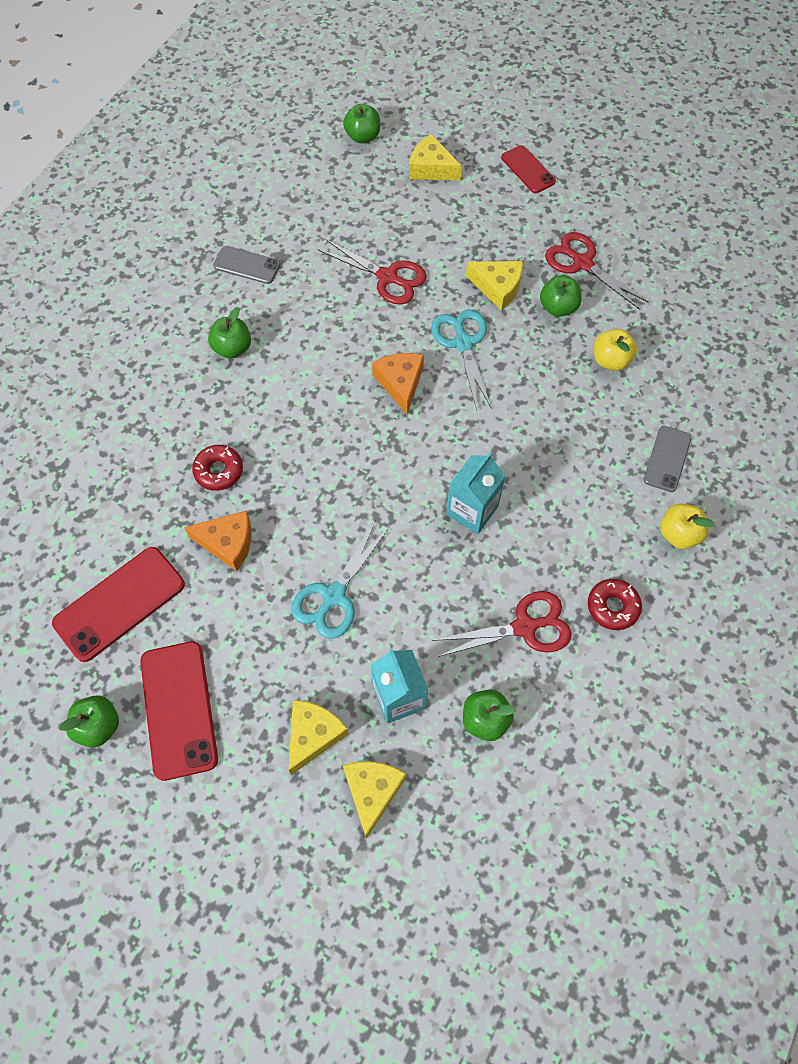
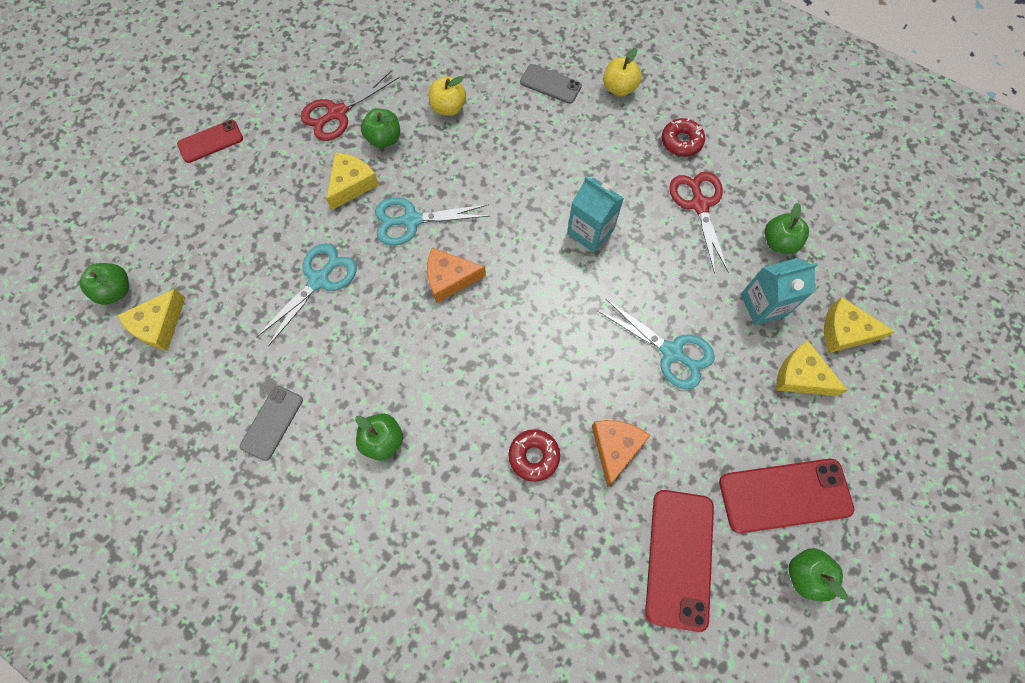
camera: 85 degrees left, 5 degrees up
red phone [52,547,185,662] -> red phone turned 45 degrees clockwise [645,490,714,632]
red scissors [318,239,427,305] -> turquoise scissors [256,243,357,346]
yellow cheese [409,134,462,181] -> yellow cheese moved to [117,289,186,351]

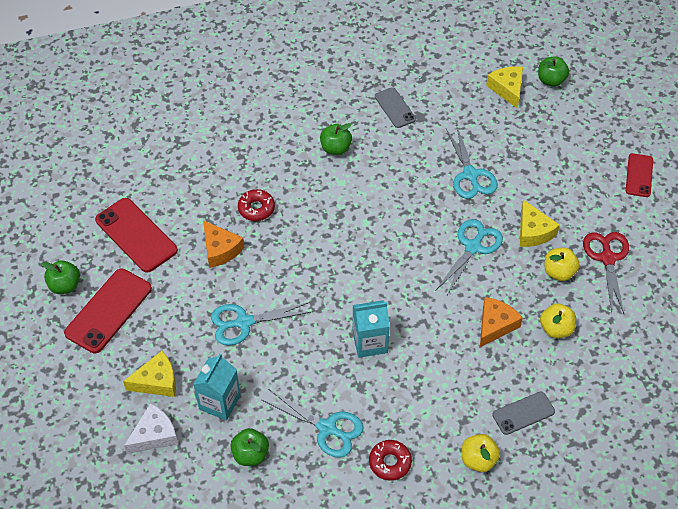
camera: 130 degrees right, 15 degrees down
green apple [361,109,400,148] -> yellow apple [544,248,580,281]
orange cheese [427,248,486,303] -> orange cheese moved to [480,297,523,347]
red scissors [669,172,729,274] -> turquoise scissors [262,389,364,458]
yellow cheese [824,297,895,353] -> white cheese [124,403,178,454]

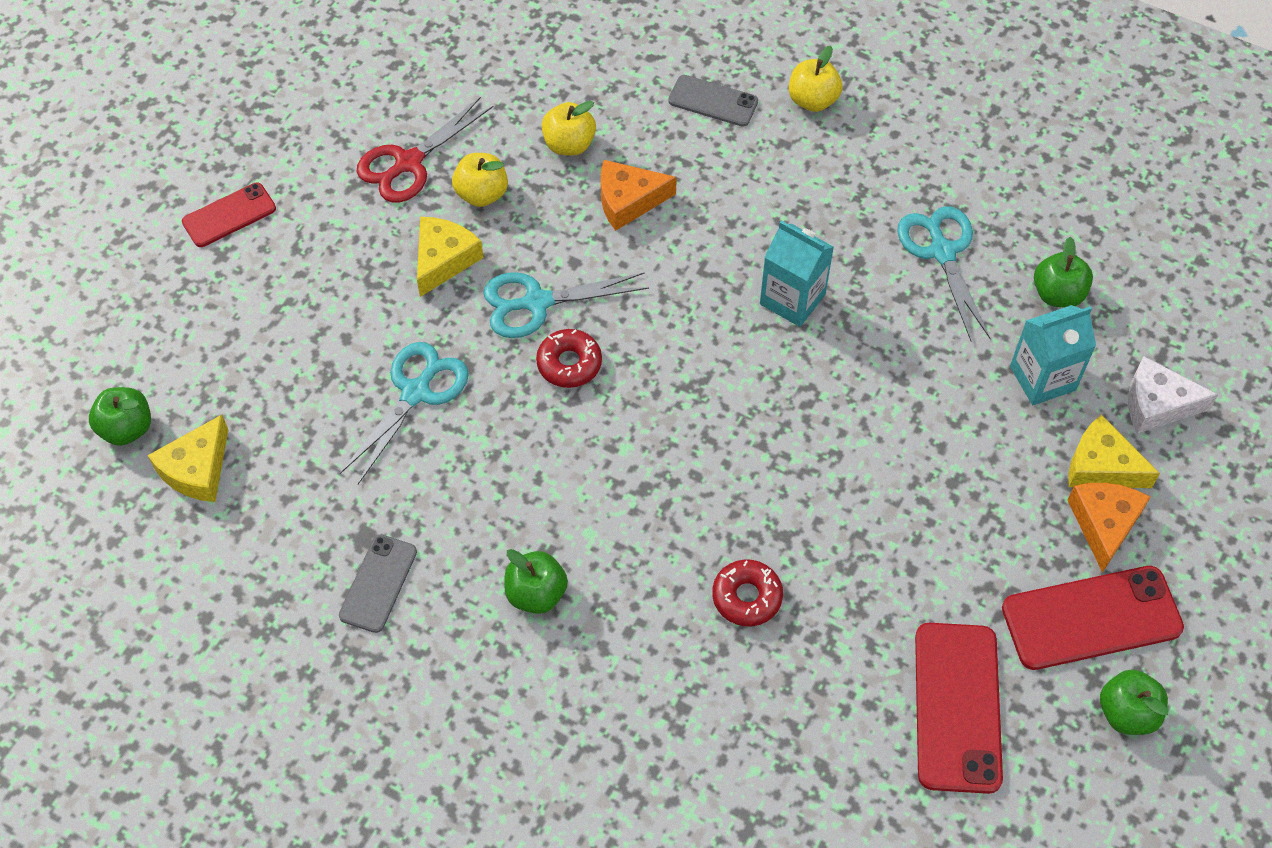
camera: 135 degrees left, 5 degrees up
orange cheese [203,220,244,268] -> orange cheese moved to [1067,483,1151,573]
turquoise scissors [211,302,313,346] -> none
red donut [369,440,412,481] -> red donut moved to [536,329,602,388]

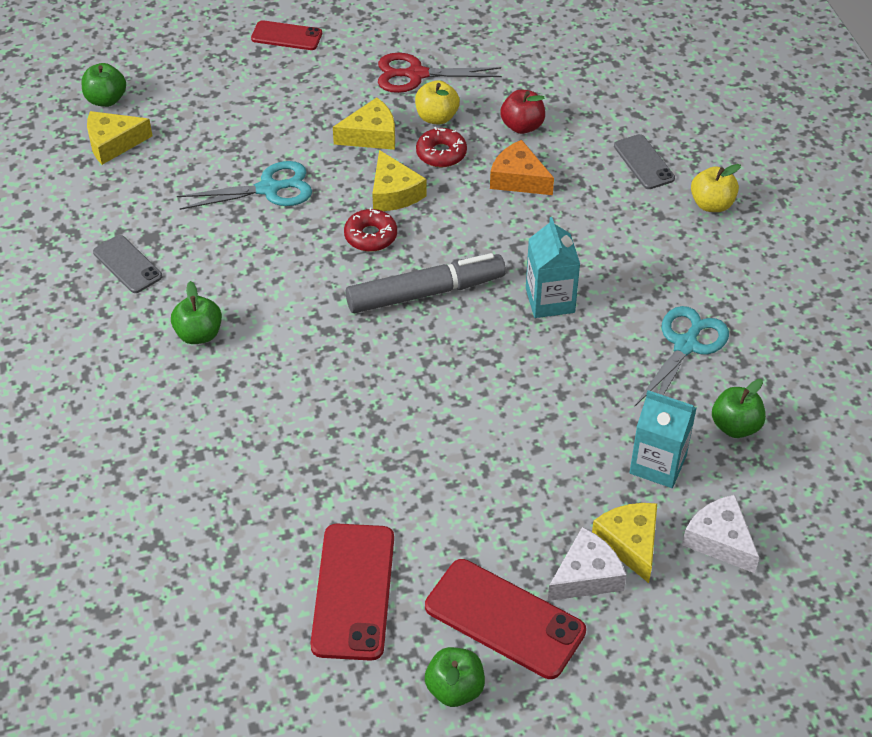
camera: 45 degrees right, 10 degrees down
grey phone [339,534,417,633] -> grey phone turned 75 degrees clockwise [93,235,162,293]
turquoise scissors [483,272,649,338] -> yellow cheese [372,150,427,211]
yellow apple [541,101,596,155] -> red apple [500,90,545,134]
red donut [712,559,783,626] -> red donut moved to [416,127,467,167]
red phone [915,623,1003,794] -> red phone turned 45 degrees counterclockwise [310,524,394,661]
orange cheese [1067,483,1151,573] -> white cheese [548,527,627,601]
none -> grey marker [346,253,506,313]

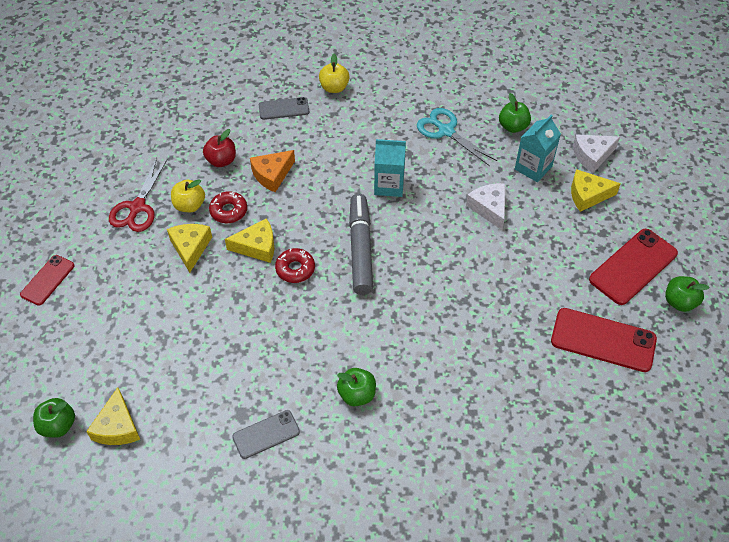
camera: 75 degrees left, 5 degrees up
turquoise scissors [177,161,312,210] -> none
white cheese [548,527,627,601] -> white cheese moved to [466,183,505,230]

